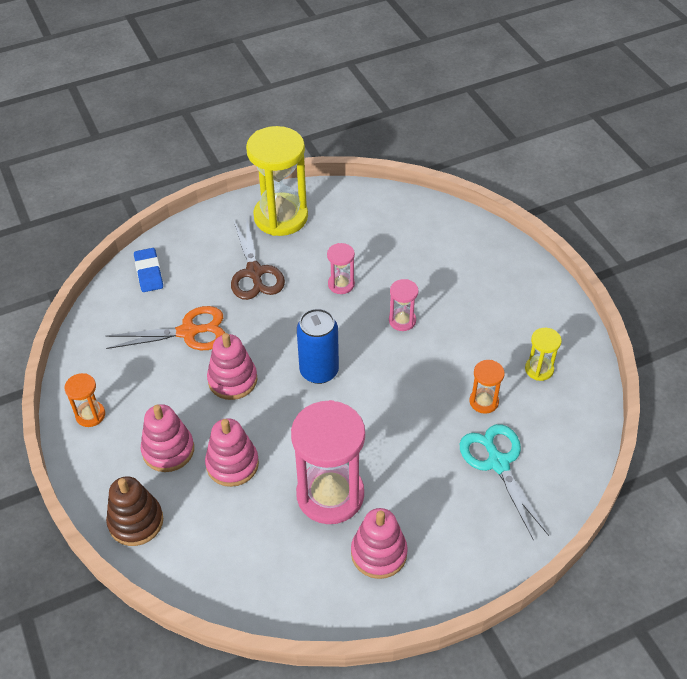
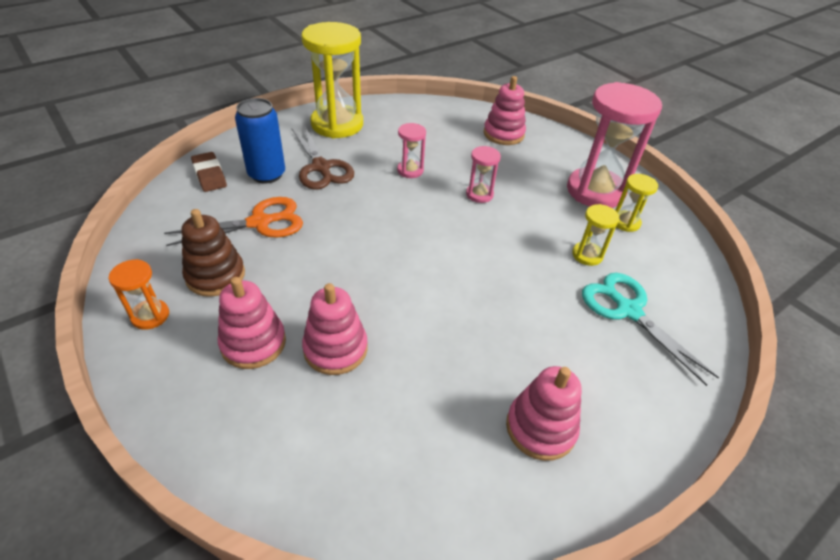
camera: 15 degrees left, 5 degrees down
brown stacking toy [106,476,163,546] -> brown stacking toy moved to [181,209,245,297]
blue eraser [134,248,163,292] -> brown eraser [191,152,227,192]
pink stacking toy [207,333,258,400] -> pink stacking toy moved to [484,76,526,145]
pink hourglass [291,400,365,524] -> pink hourglass moved to [567,82,662,208]
blue can [297,308,339,384] -> blue can moved to [235,98,285,184]
orange hourglass [469,360,505,414] -> yellow hourglass [572,204,619,266]

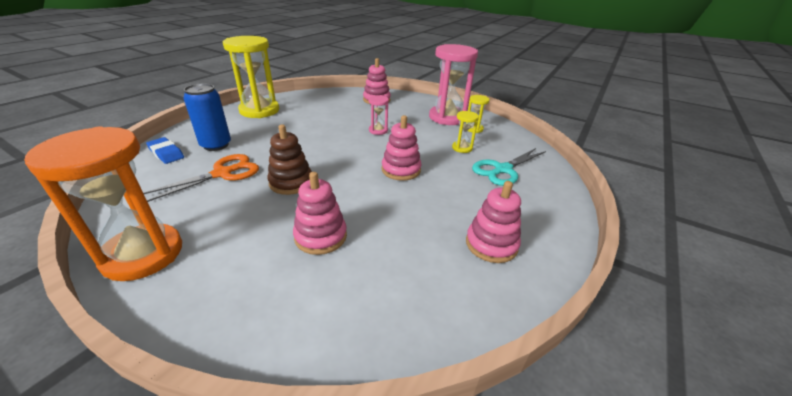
camera: 20 degrees left, 10 degrees down
orange hourglass [109,259,169,330] -> orange hourglass [24,126,182,281], size x2.16
brown stacking toy [181,209,245,297] -> brown stacking toy moved to [267,125,312,195]
brown eraser [191,152,227,192] -> blue eraser [146,137,184,164]
pink stacking toy [218,277,286,369] -> pink stacking toy moved to [382,115,421,181]
brown scissors [291,125,354,189] -> none
pink hourglass [397,123,426,178] -> none
turquoise scissors [582,273,719,386] -> turquoise scissors turned 75 degrees counterclockwise [472,148,546,186]

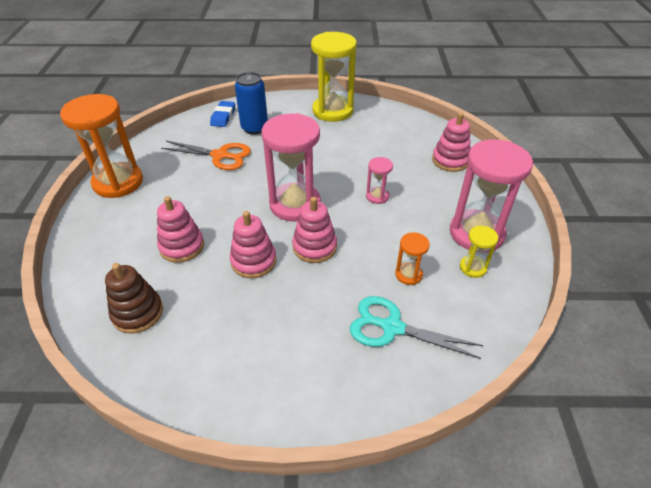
camera: 60 degrees right, 10 degrees up
brown stacking toy [267,125,312,195] -> brown stacking toy moved to [105,263,163,334]
yellow hourglass [452,111,479,153] -> orange hourglass [395,232,430,285]
pink stacking toy [466,181,521,263] -> pink stacking toy moved to [230,211,277,278]
none -> pink hourglass [261,113,321,222]

